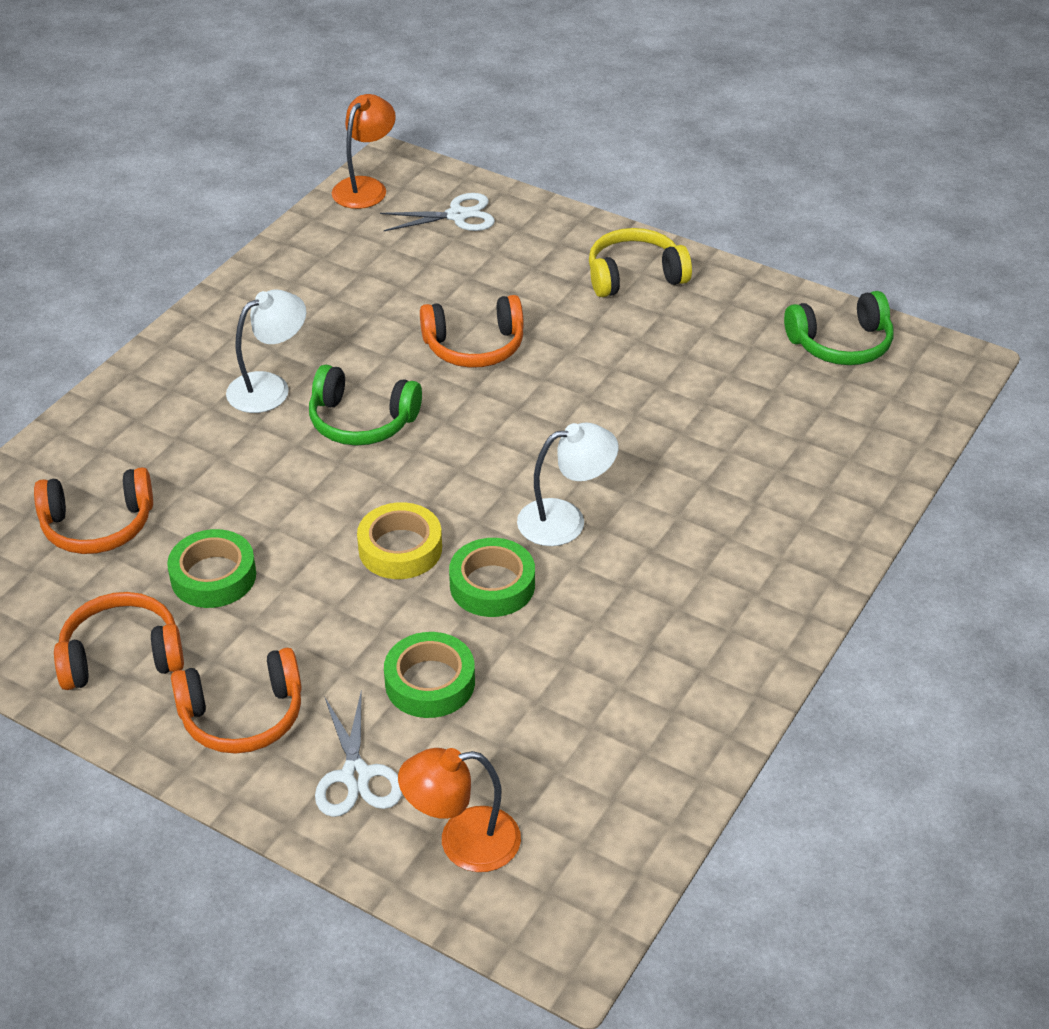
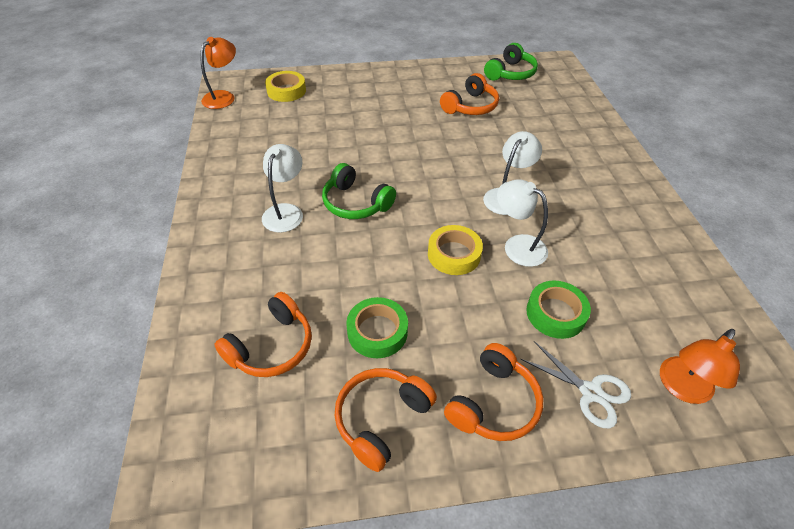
camera: 40 degrees left, 5 degrees up
green headphones [309,365,422,446] -> green headphones turned 60 degrees clockwise [322,163,396,219]
orange lamp [332,94,396,209] -> orange lamp turned 45 degrees clockwise [200,37,236,109]
white scissors [380,193,495,231] -> yellow tape [265,71,306,102]
orange headphones [420,295,524,368] -> orange headphones moved to [440,73,499,115]
green tape [449,538,535,617] -> white lamp [497,179,548,267]
yellow headphones [589,228,692,297] -> none

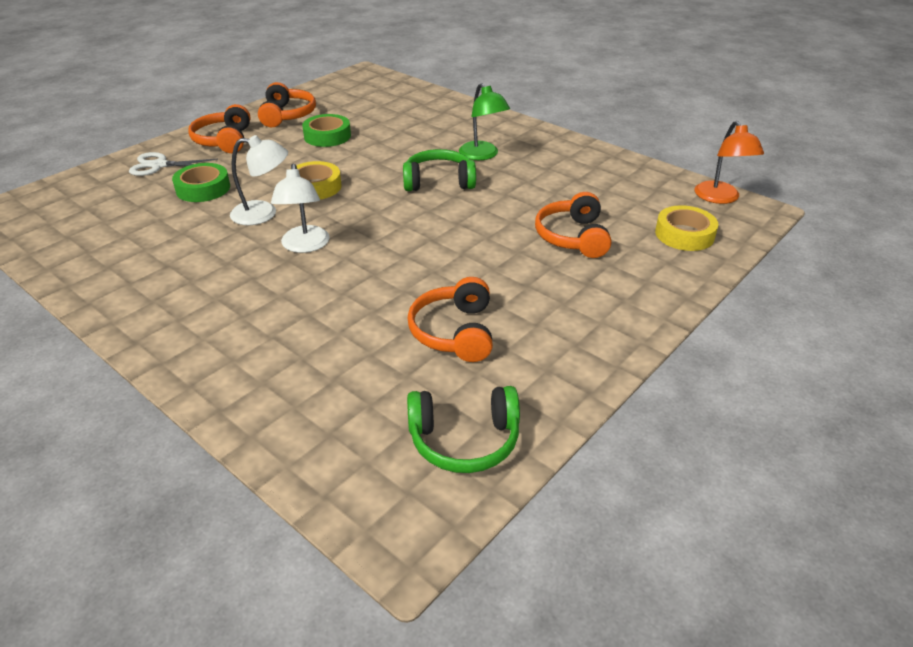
camera: 140 degrees right, 10 degrees down
orange headphones [214,292,312,377] -> orange headphones moved to [535,192,612,258]
white lamp [262,144,303,233] -> green lamp [459,83,510,160]
green headphones [484,43,538,81] -> green headphones turned 90 degrees counterclockwise [407,386,520,473]
orange lamp [660,329,740,404] -> none

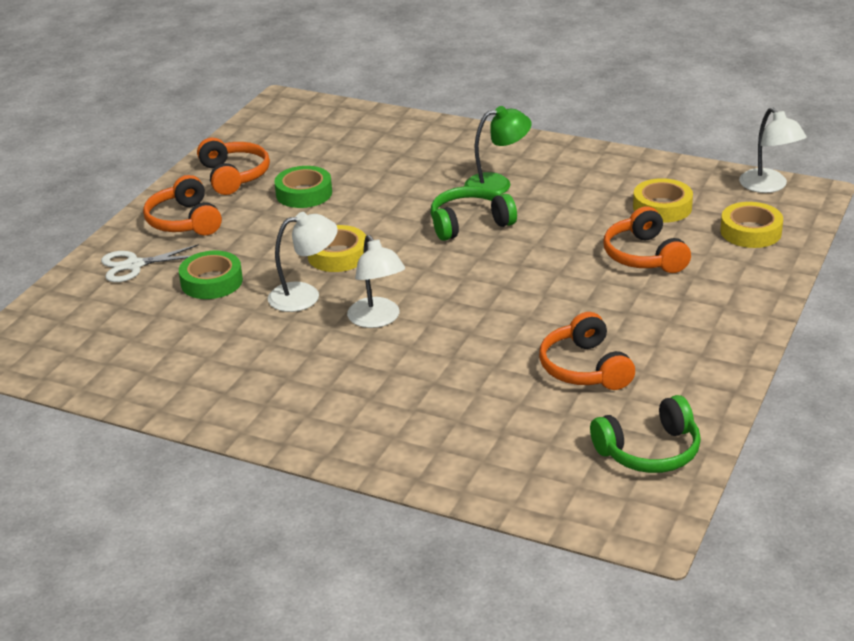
camera: 15 degrees left, 5 degrees down
green lamp [459,83,510,160] -> green lamp turned 60 degrees counterclockwise [464,106,532,195]
orange lamp [695,121,764,204] -> white lamp [739,108,806,193]
none -> yellow tape [633,178,693,223]

